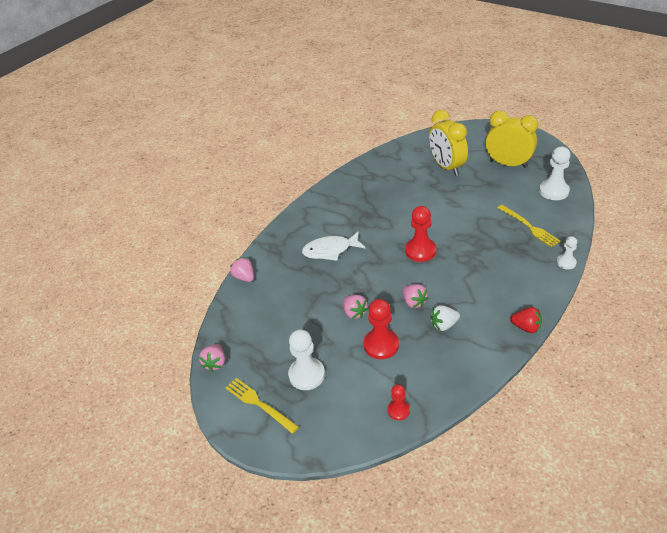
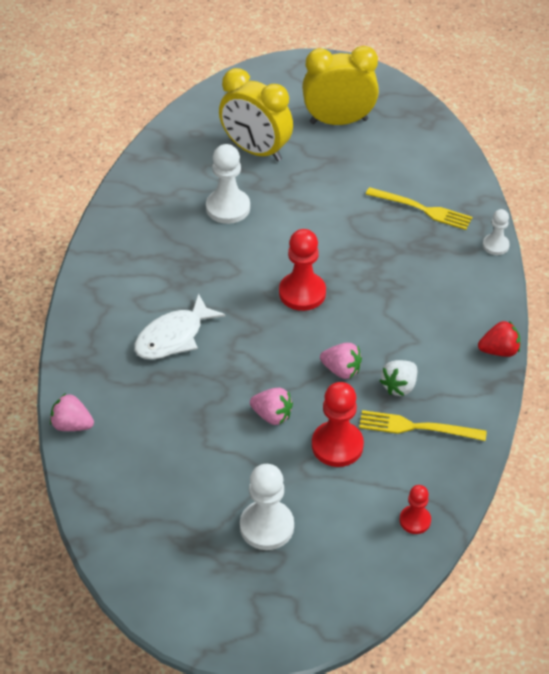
camera: 35 degrees left, 5 degrees up
pink strawberry [199,344,225,372] -> none
yellow fork [226,378,299,434] -> yellow fork moved to [359,410,487,441]
white pawn [539,146,571,200] -> white pawn moved to [206,144,250,224]

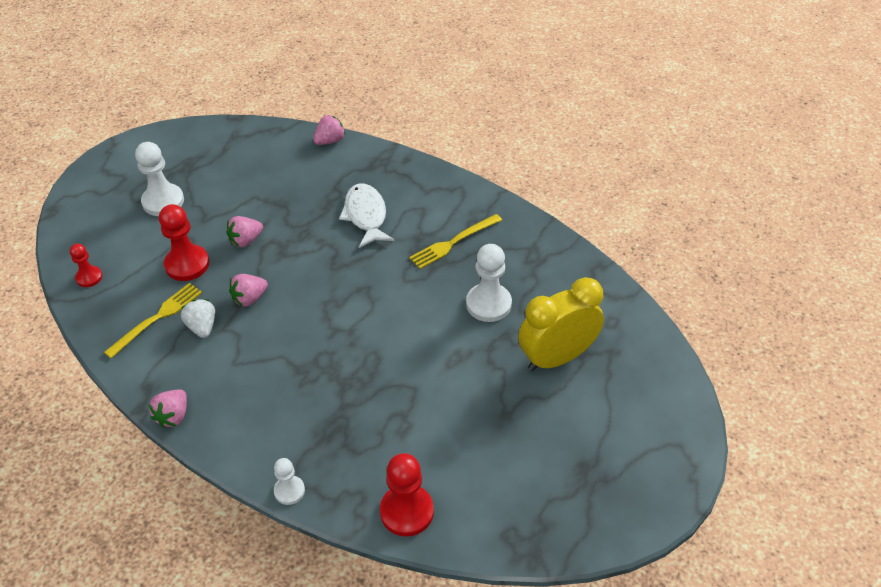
camera: 120 degrees right, 0 degrees up
red pawn [279,229,326,311] -> red pawn moved to [380,453,434,537]
yellow clock [302,46,379,125] -> none
yellow fork [366,187,472,230] -> yellow fork moved to [409,214,502,269]
red strawberry [478,321,520,357] -> pink strawberry [148,389,187,428]

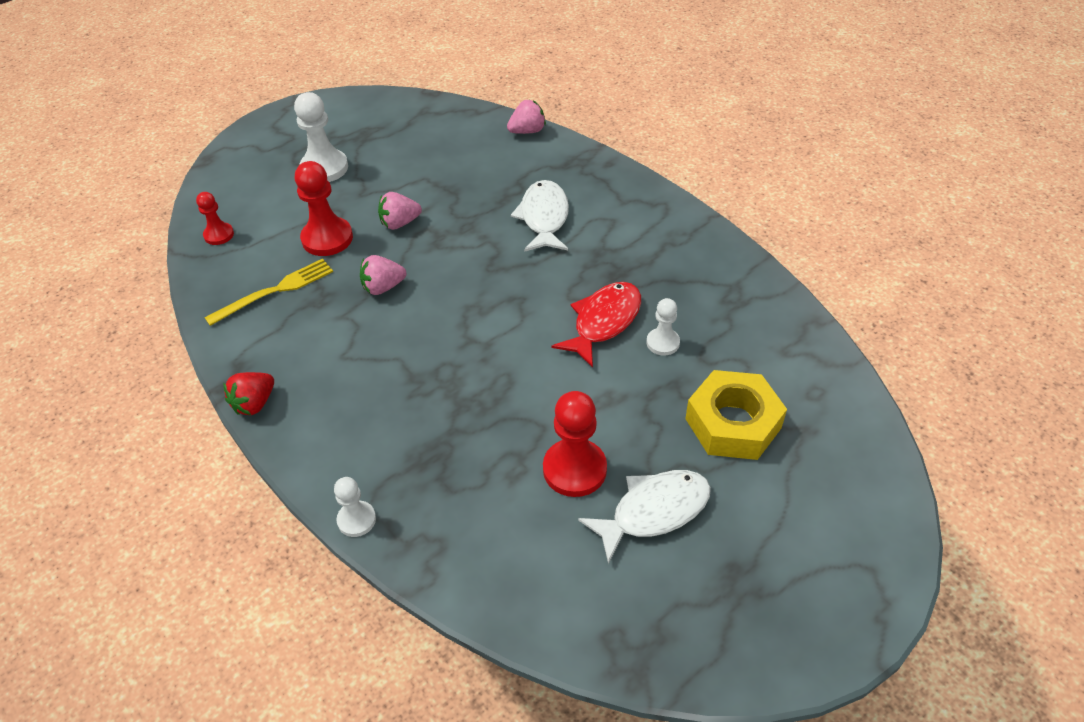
camera: 15 degrees right, 0 degrees up
pink strawberry [148,389,187,428] -> red strawberry [224,372,274,415]
white strawberry [181,299,215,338] -> none
red pawn [380,453,434,537] -> red pawn moved to [543,391,607,497]
yellow fork [409,214,502,269] -> none
white pawn [466,244,512,322] -> white pawn [646,298,680,356], size x0.58
yellow clock [518,277,604,371] -> yellow nut [685,370,787,460]
none -> red fish [552,282,641,368]
none -> white fish [578,470,711,564]

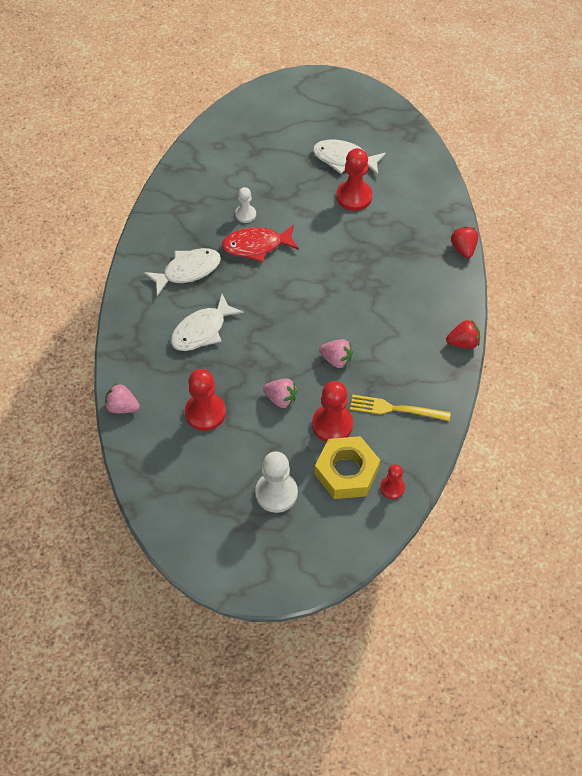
camera: 135 degrees left, 10 degrees up
white pawn [334,477,376,537] -> red strawberry [451,226,478,258]
yellow nut [685,370,787,460] -> yellow nut moved to [315,436,380,499]
none -> white fish [144,248,221,296]
none -> red pawn [185,369,226,431]

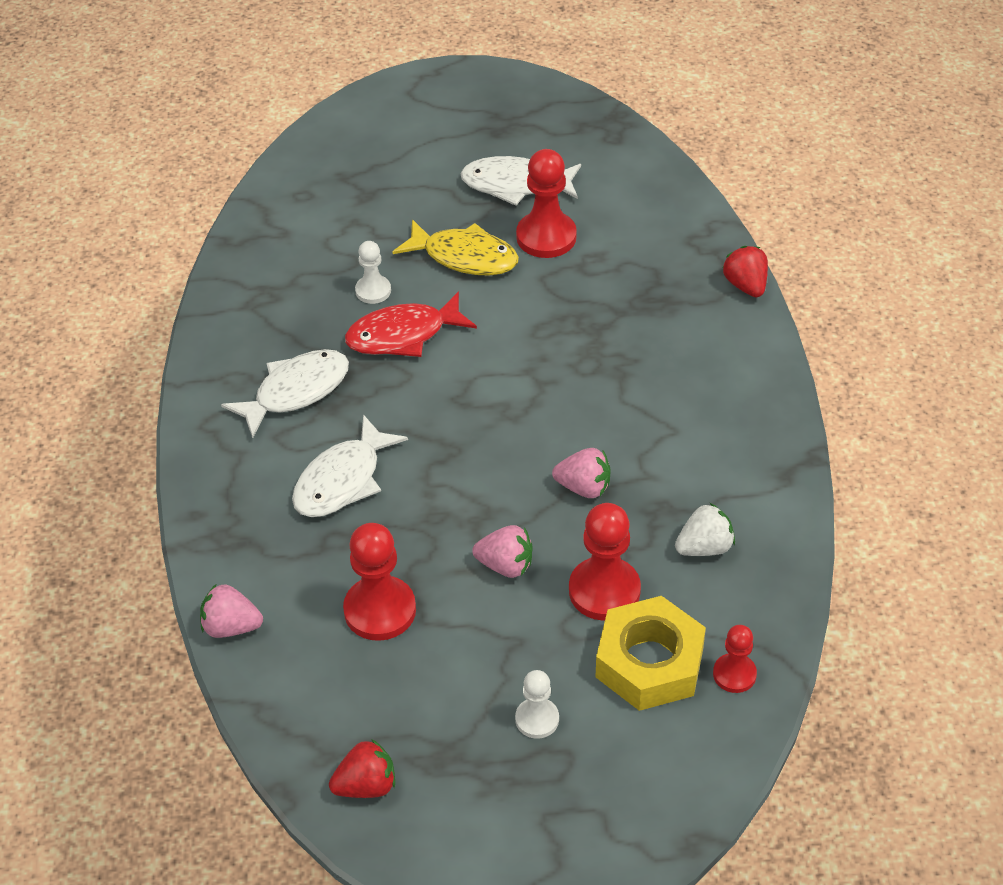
camera: 10 degrees left, 10 degrees down
white pawn [255,451,298,513] -> white pawn [515,670,559,739], size x0.58
yellow fork [350,395,451,421] -> white strawberry [675,503,735,556]
red strawberry [446,320,480,349] -> red strawberry moved to [329,739,395,798]
none -> yellow fish [393,219,519,276]

